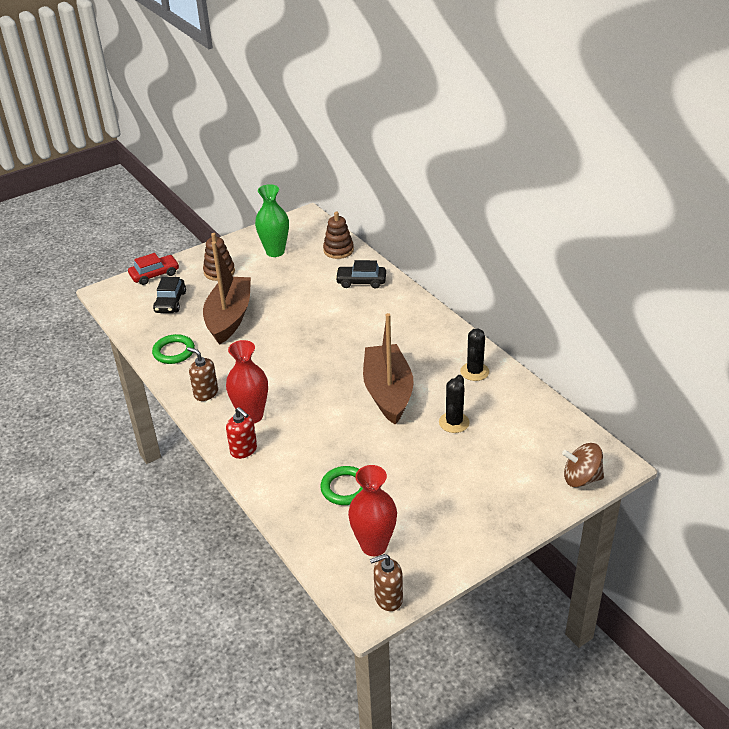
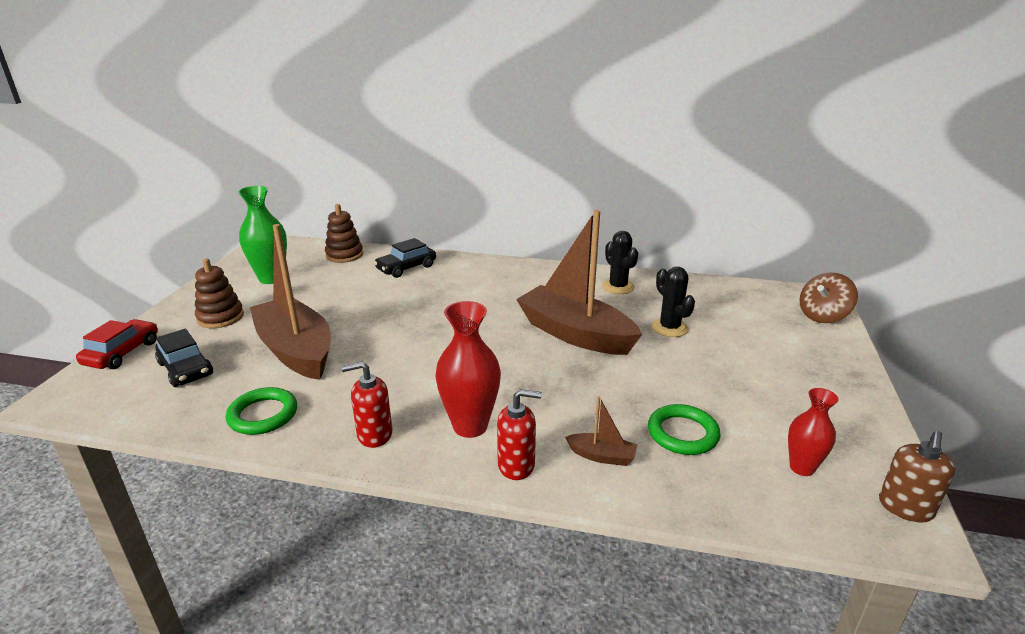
camera: 45 degrees left, 10 degrees down
brown soap dispenser [187,347,218,401] -> red soap dispenser [341,362,393,448]
red vase [348,465,397,556] -> red vase [788,388,839,476], size x0.62
none -> brown boat [565,396,637,466]

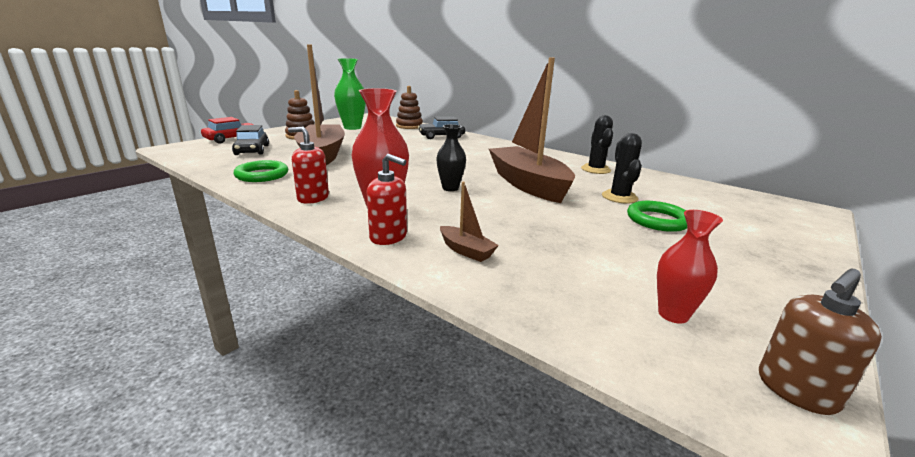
camera: 25 degrees right, 5 degrees down
green ring [648,404,720,455] -> green ring moved to [627,201,687,232]
brown spinning top [800,273,858,323] -> none
none -> black vase [436,124,466,191]

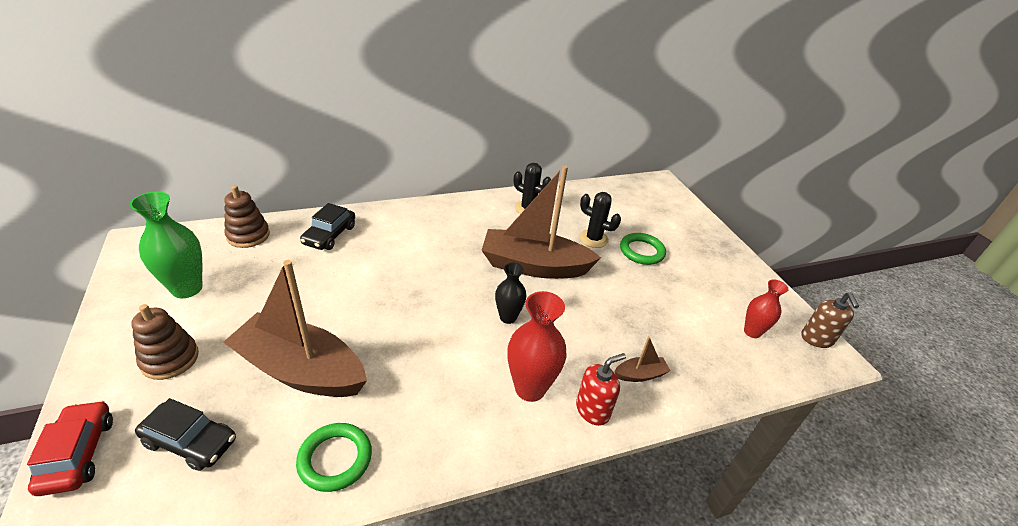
camera: 60 degrees left, 15 degrees up
red soap dispenser [288,127,329,204] -> none

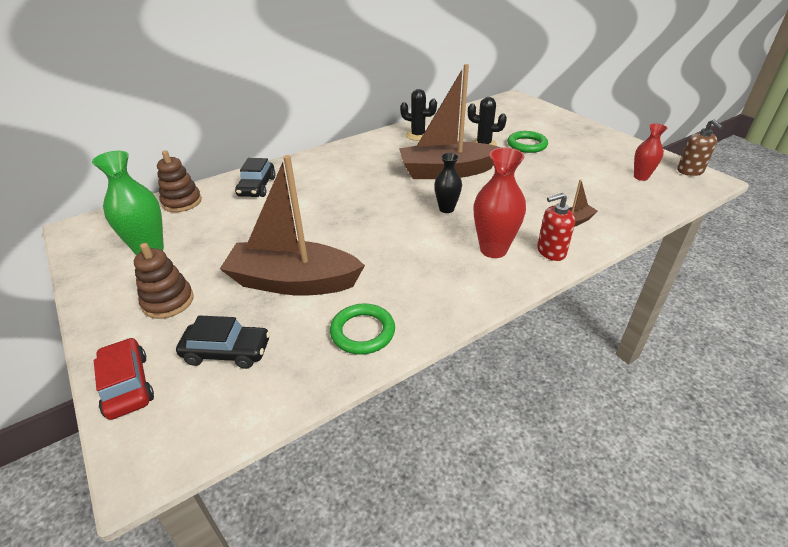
camera: 10 degrees left, 0 degrees up
red soap dispenser [576,353,626,426] -> red soap dispenser turned 150 degrees counterclockwise [537,193,575,261]

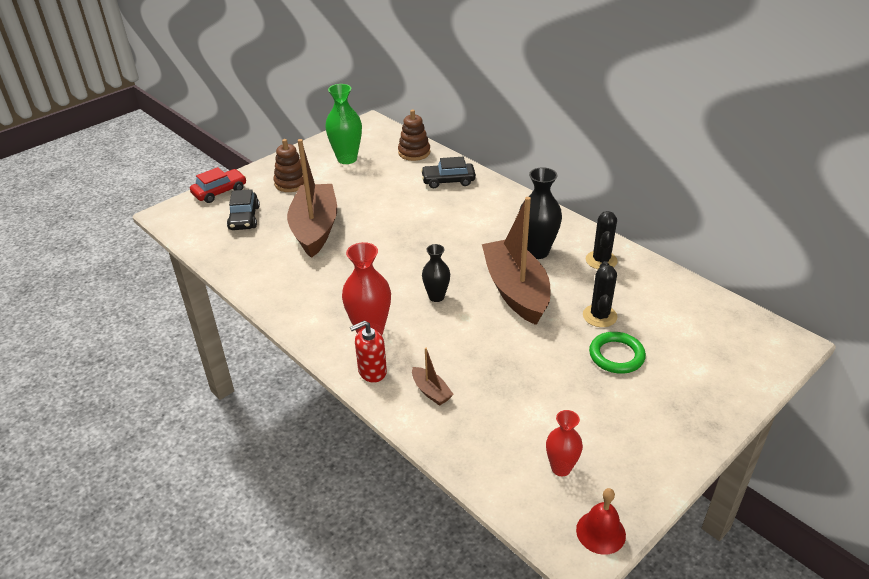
camera: 80 degrees right, 0 degrees up
green ring [330,303,395,355] -> none
red soap dispenser [537,193,575,261] -> red soap dispenser turned 90 degrees counterclockwise [350,320,387,383]
brown soap dispenser [677,119,723,176] -> red bell [576,488,626,555]
none -> black vase [519,167,562,259]

